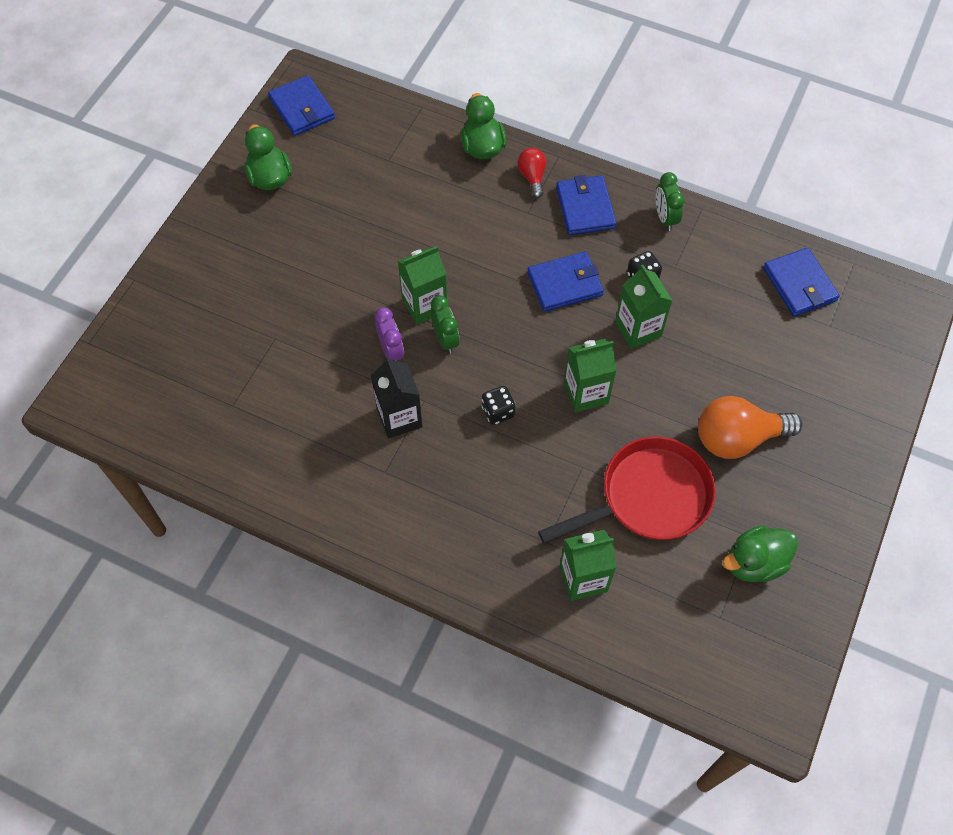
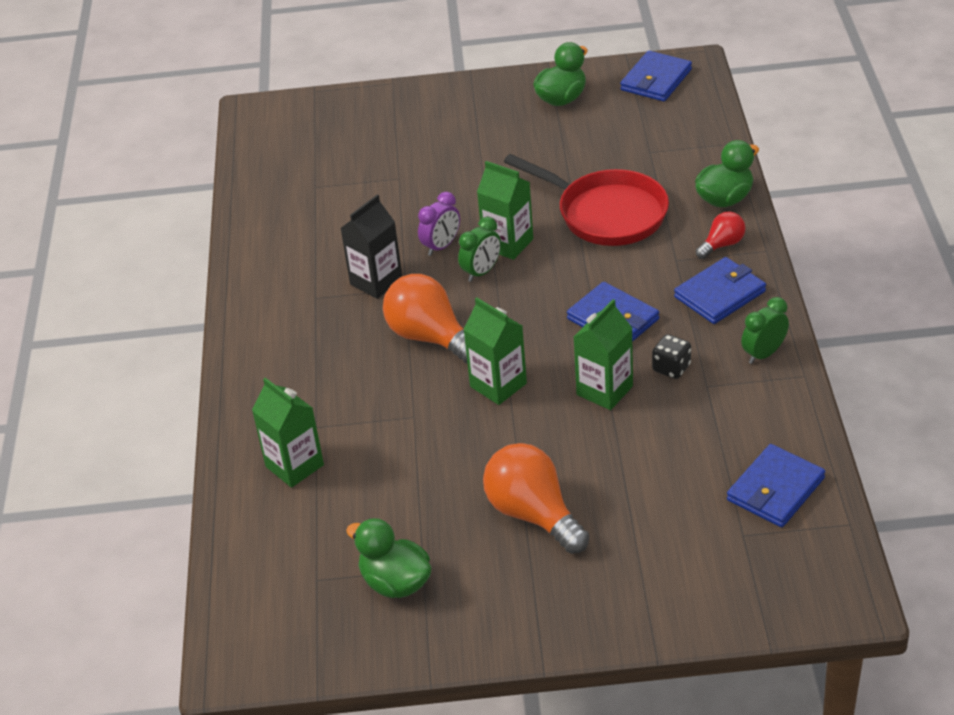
camera: 65 degrees right, 20 degrees down
black dice [482,386,516,425] -> orange light bulb [383,274,468,364]
red pan [538,436,716,544] -> red pan moved to [504,154,669,246]

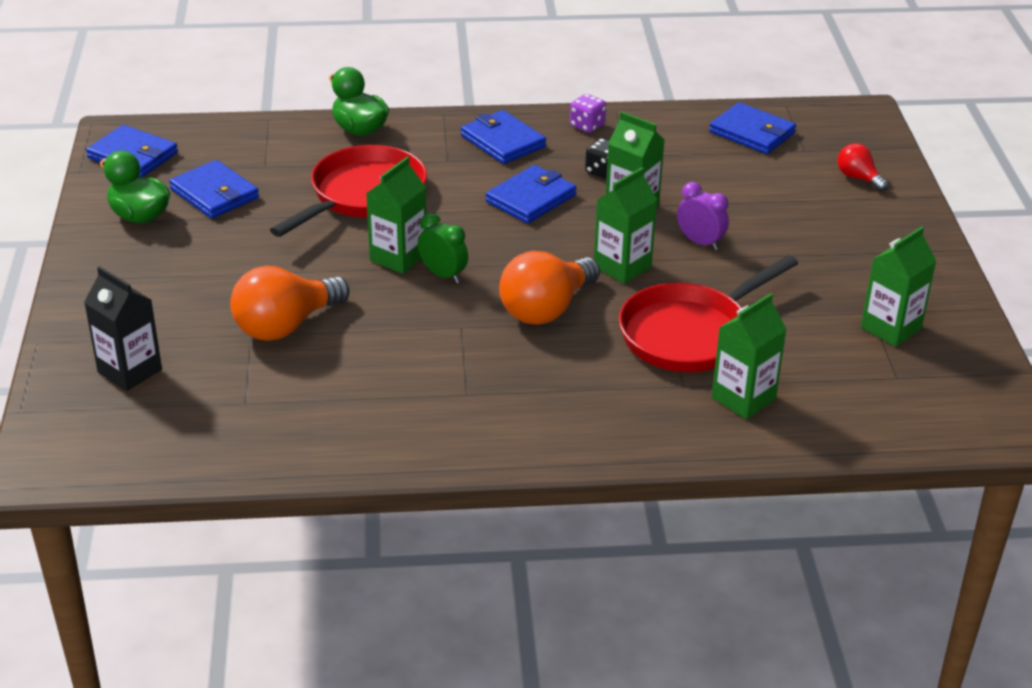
camera: 95 degrees left, 5 degrees down
black carton [340,195,402,299] -> black carton moved to [84,266,162,391]
green duck [346,518,431,598] -> green carton [861,226,936,347]
purple clock [418,192,460,256] -> purple clock moved to [677,182,729,250]
orange light bulb [483,443,589,554] -> orange light bulb moved to [230,266,350,341]
red light bulb [696,211,746,259] -> red light bulb moved to [837,143,889,192]
green clock [741,297,789,364] -> purple dice [570,94,606,133]
none -> blue wallet [169,160,259,219]
none -> red pan [619,255,798,372]

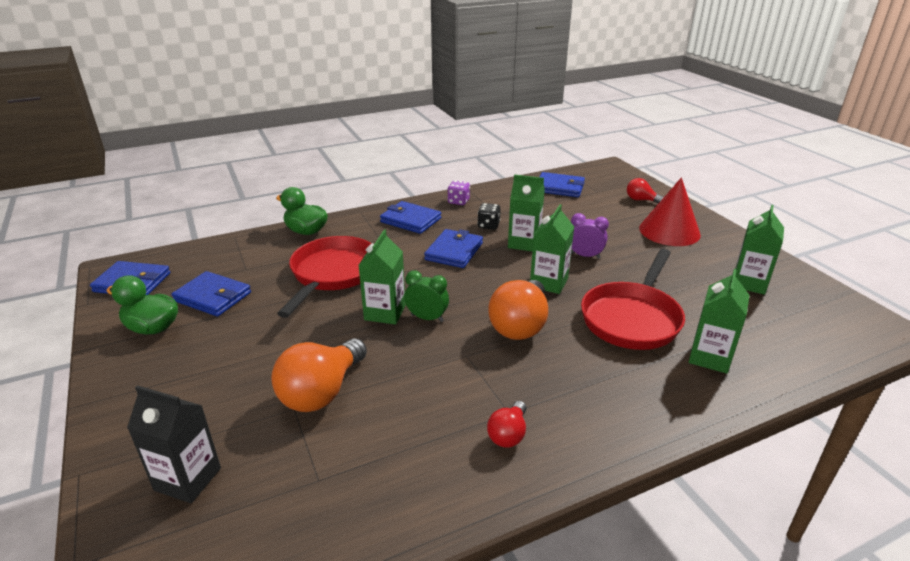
camera: 20 degrees left, 5 degrees down
none -> red light bulb [487,401,527,448]
none -> red cone [639,177,701,246]

